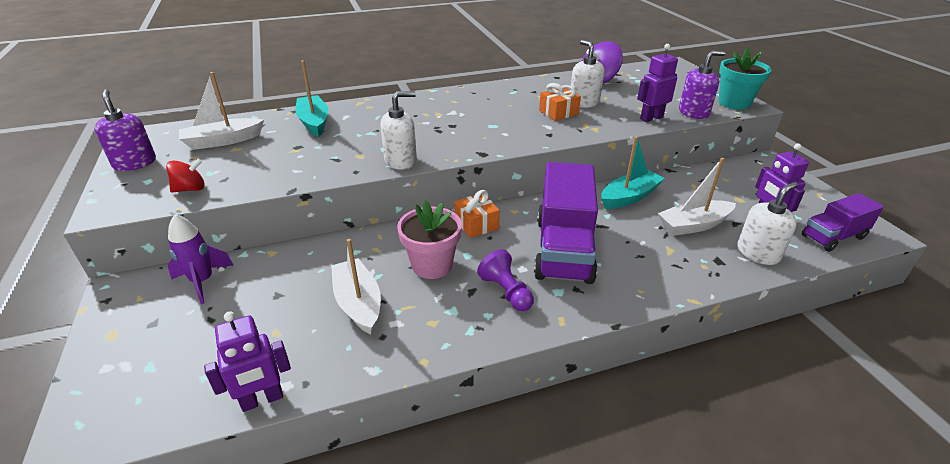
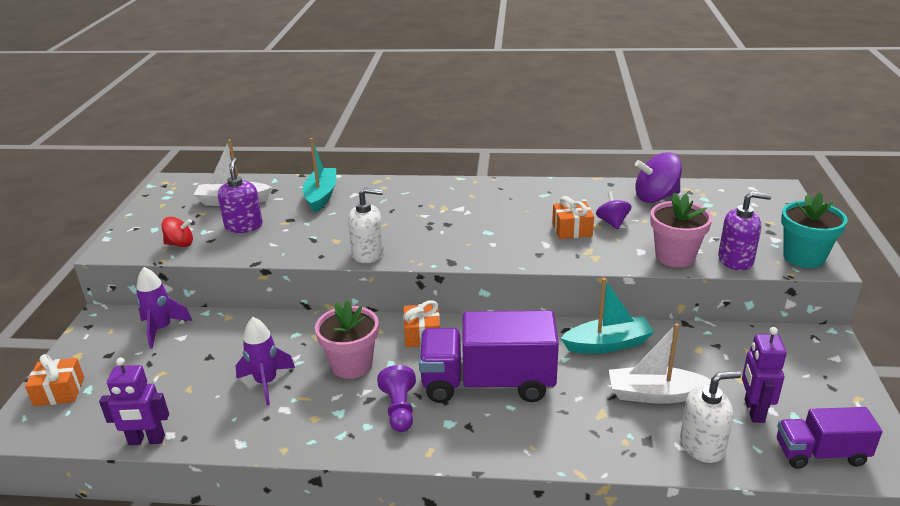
camera: 25 degrees right, 5 degrees down
purple soap dispenser [95,90,156,171] -> purple soap dispenser moved to [218,158,263,233]
white boat [331,239,381,335] -> purple rocket [235,317,295,405]
purple truck [534,162,598,284] -> purple truck turned 60 degrees clockwise [419,310,559,403]
white soap dispenser [570,40,605,108] -> purple spinning top [596,191,631,230]
purple robot [637,44,678,122] -> pink flower pot [650,192,712,268]
none -> orange gift [25,354,84,406]

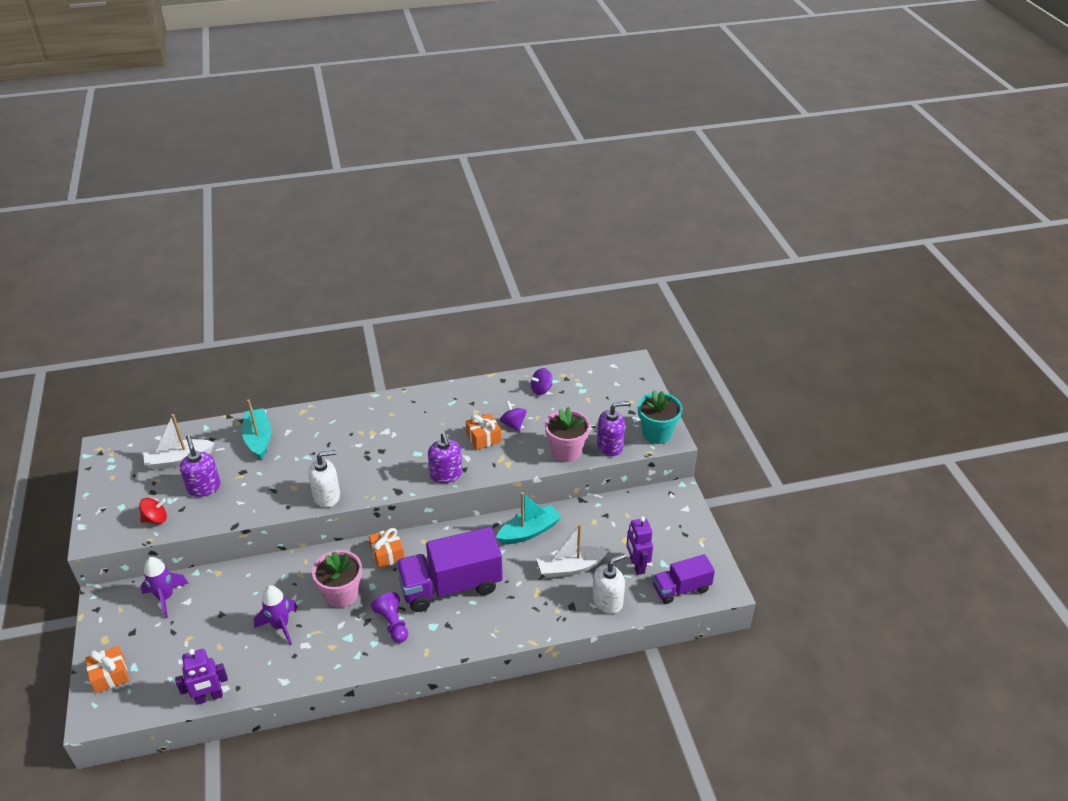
camera: 20 degrees left, 10 degrees up
purple spinning top [635,152,682,203] -> purple spinning top [530,368,553,395], size x0.61
none -> purple soap dispenser [428,433,462,483]

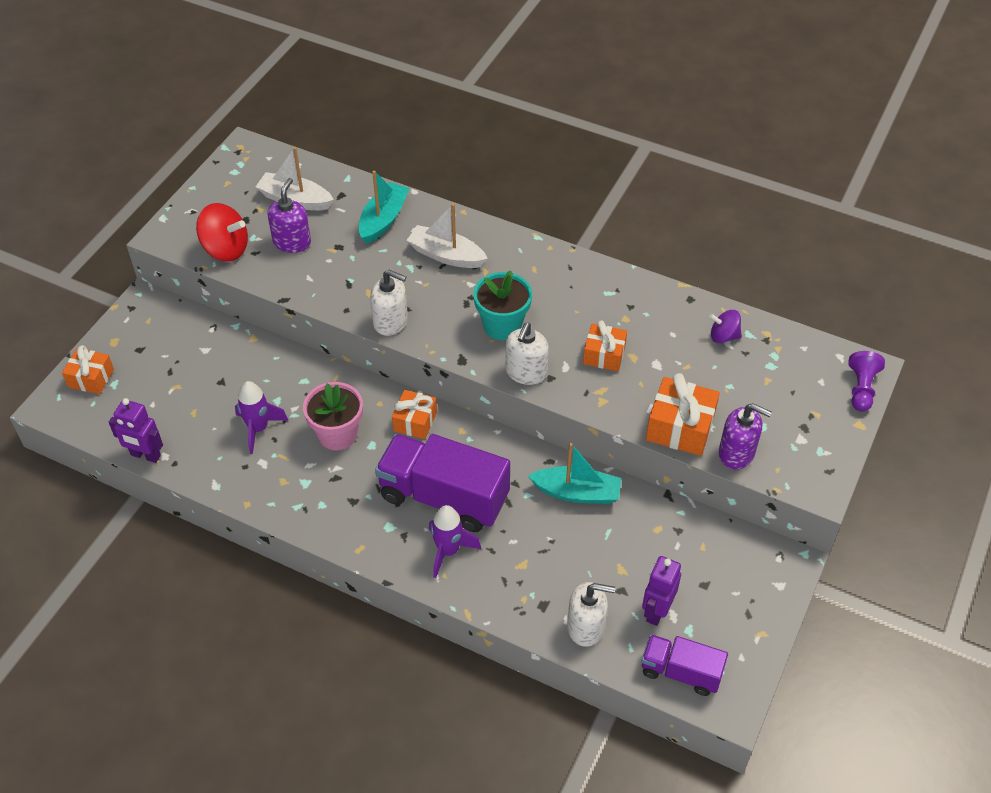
camera: 40 degrees right, 10 degrees up
red spinning top [139,498,167,524] -> red spinning top [196,203,248,261], size x1.65
purple rocket [141,557,189,618] -> purple rocket moved to [429,505,481,578]
purple pawn [371,592,408,643] -> purple pawn moved to [848,351,885,412]
purple soap dispenser [428,433,462,483] -> white soap dispenser [506,323,549,385]
purple spinning top [500,401,526,432] -> none
white boat [536,524,608,578] -> white boat moved to [407,203,488,268]
pink flower pot [545,407,590,462] -> orange gift [646,373,720,456]
turquoise flower pot [638,390,682,444] -> turquoise flower pot moved to [473,270,532,340]

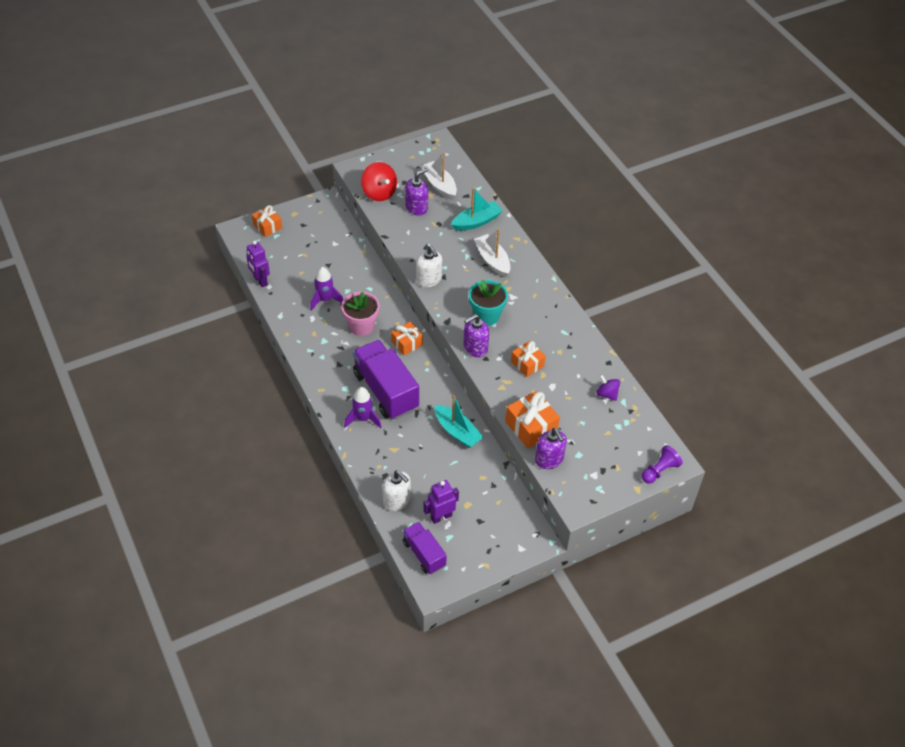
camera: 35 degrees right, 0 degrees up
white soap dispenser [506,323,549,385] -> purple soap dispenser [463,314,489,358]

